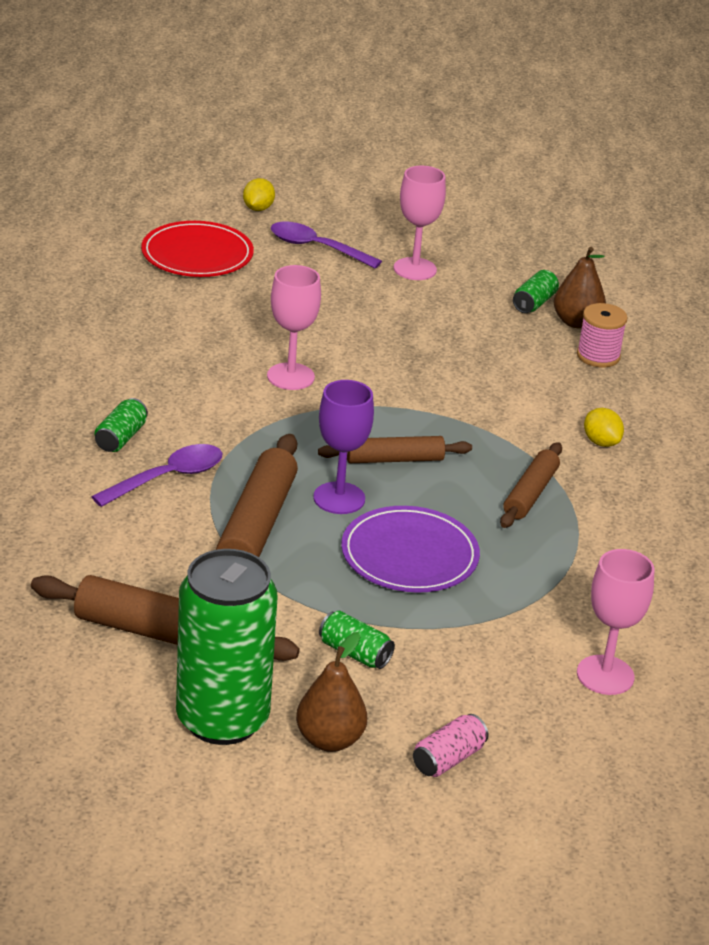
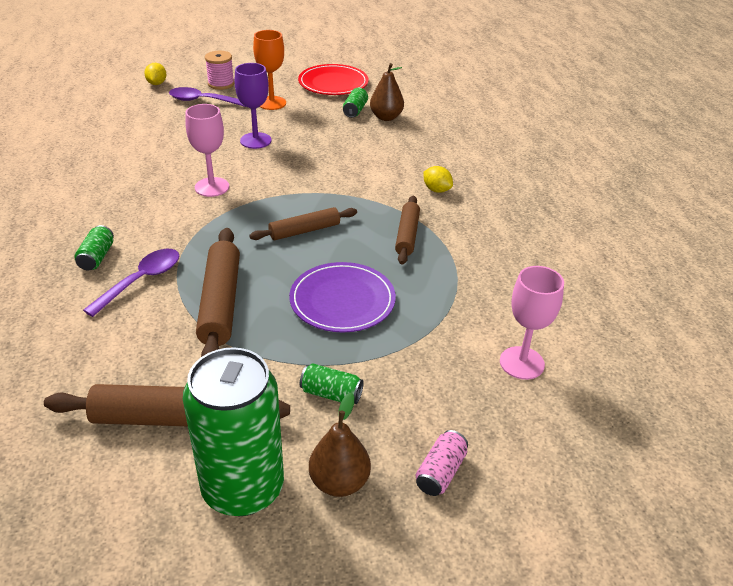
camera: 15 degrees left, 5 degrees up
red plate [141,221,254,277] -> red plate moved to [298,64,369,95]
purple goblet [313,380,374,514] -> purple goblet moved to [235,63,272,149]
pink goblet [394,165,446,280] -> orange goblet [253,30,286,110]
pink spool [577,303,628,367] -> pink spool moved to [205,51,234,90]

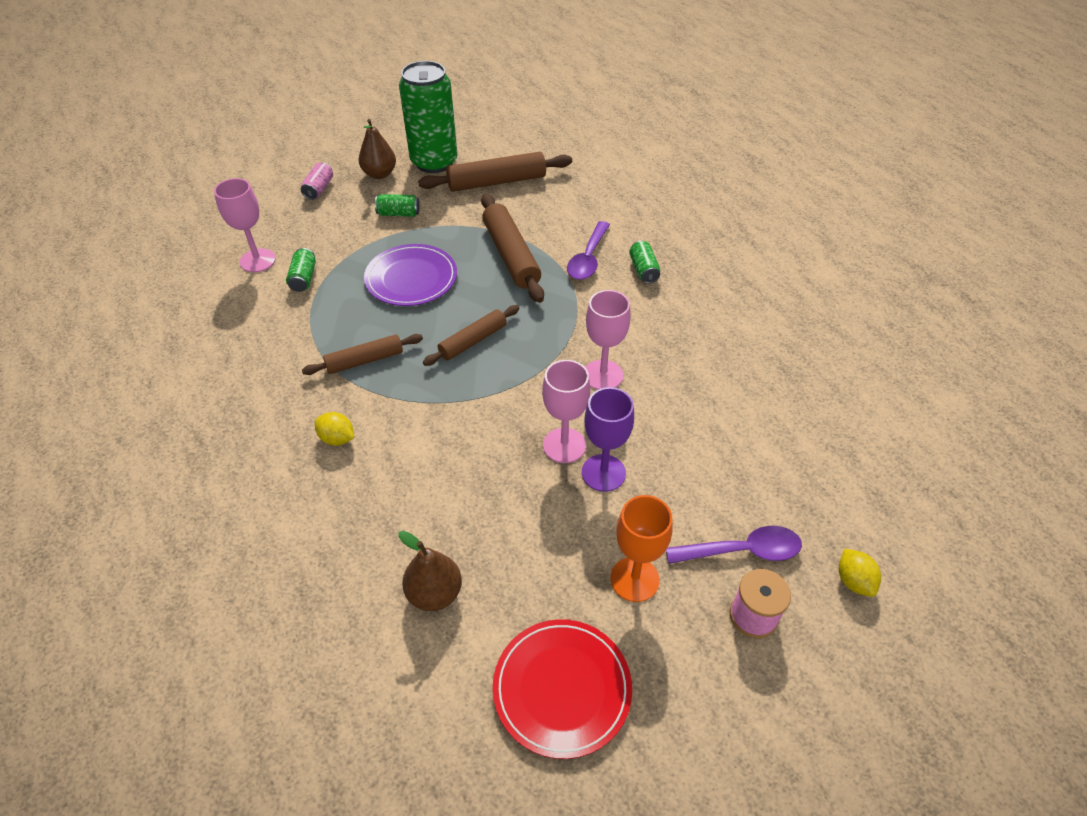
camera: 165 degrees right, 10 degrees up
green can [343,88,368,118] -> green can moved to [286,248,316,292]
brown rolling pin [395,196,420,265] -> brown rolling pin turned 75 degrees clockwise [302,334,423,375]
none -> pink goblet [542,360,590,463]

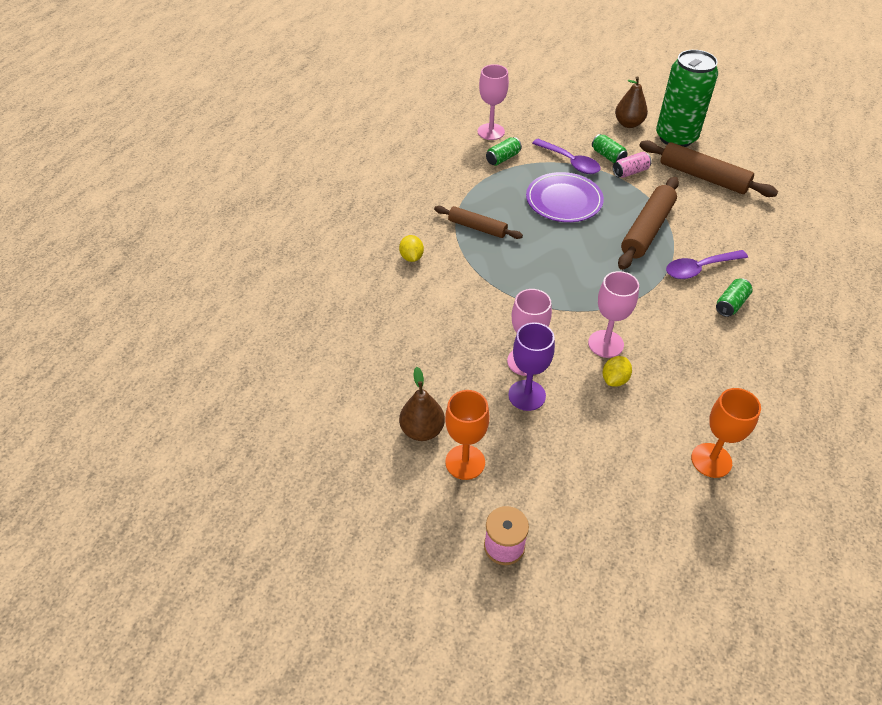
camera: 50 degrees right, 0 degrees up
pink can [301,163,333,200] -> pink can moved to [613,152,652,178]
brown pear [398,531,462,611] -> brown pear moved to [399,367,445,441]
brown rolling pin [423,305,519,366] -> none
red plate [493,619,632,759] -> none
purple spoon [666,526,802,564] -> purple spoon moved to [532,139,601,174]
yellow lemon [839,549,881,597] -> yellow lemon moved to [603,356,632,387]
none -> orange goblet [691,388,761,478]

